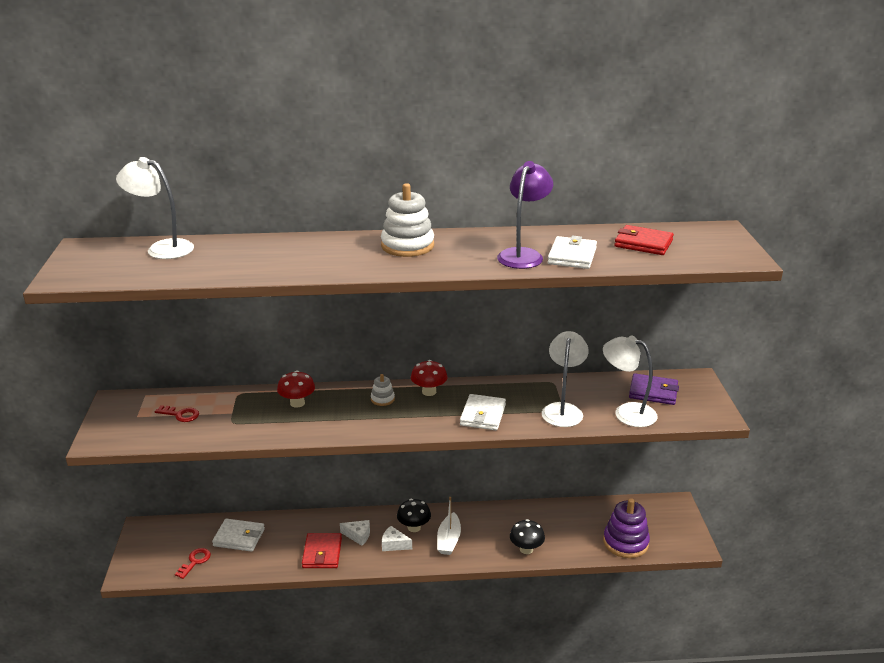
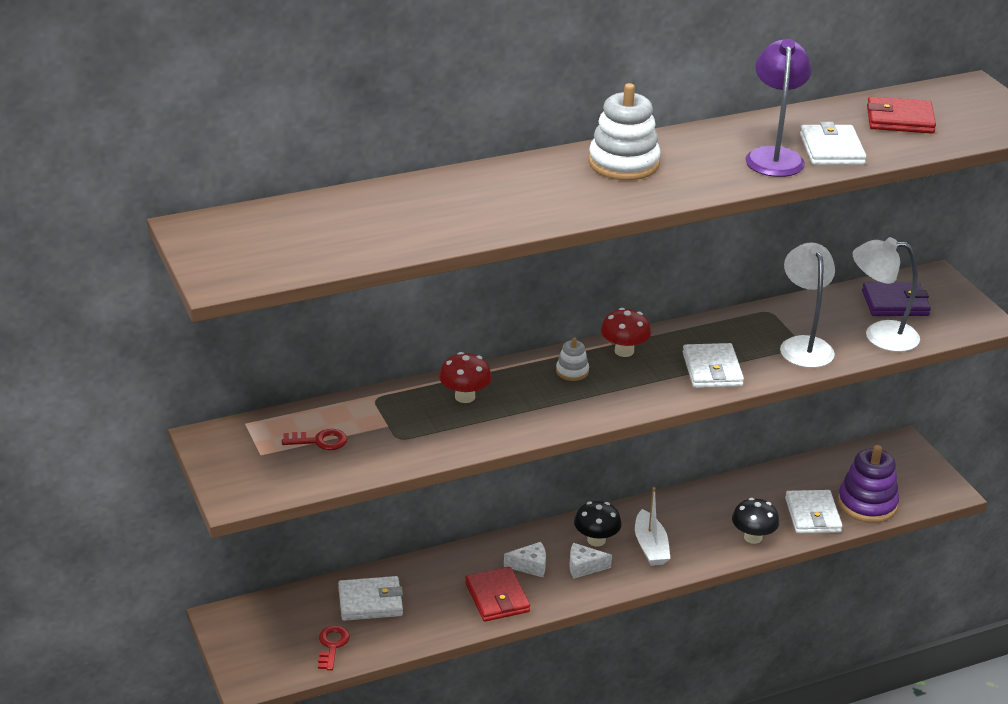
camera: 20 degrees left, 5 degrees up
white lamp [116,157,194,259] -> none
none -> white wallet [785,490,843,534]

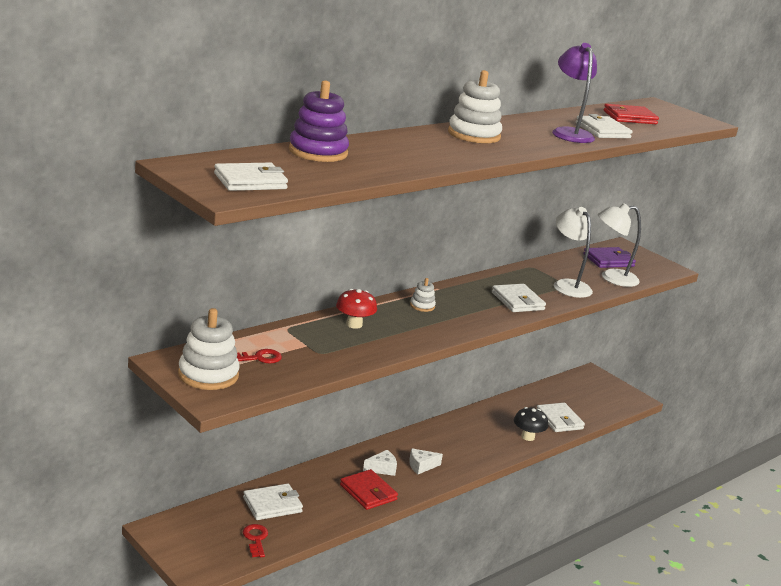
camera: 20 degrees left, 10 degrees down
black mushroom [574,501,621,546] -> none
red mushroom [601,308,651,357] -> none
white boat [635,487,670,566] -> none
purple stacking toy [838,445,899,523] -> purple stacking toy moved to [289,80,349,162]
none -> white stacking toy [178,308,240,390]
none -> white wallet [214,163,288,191]

